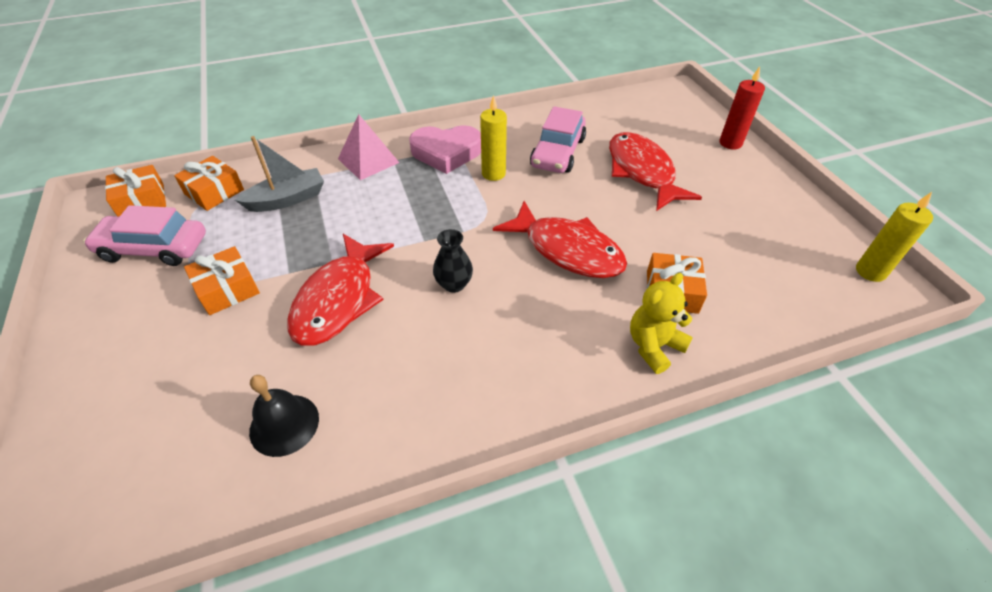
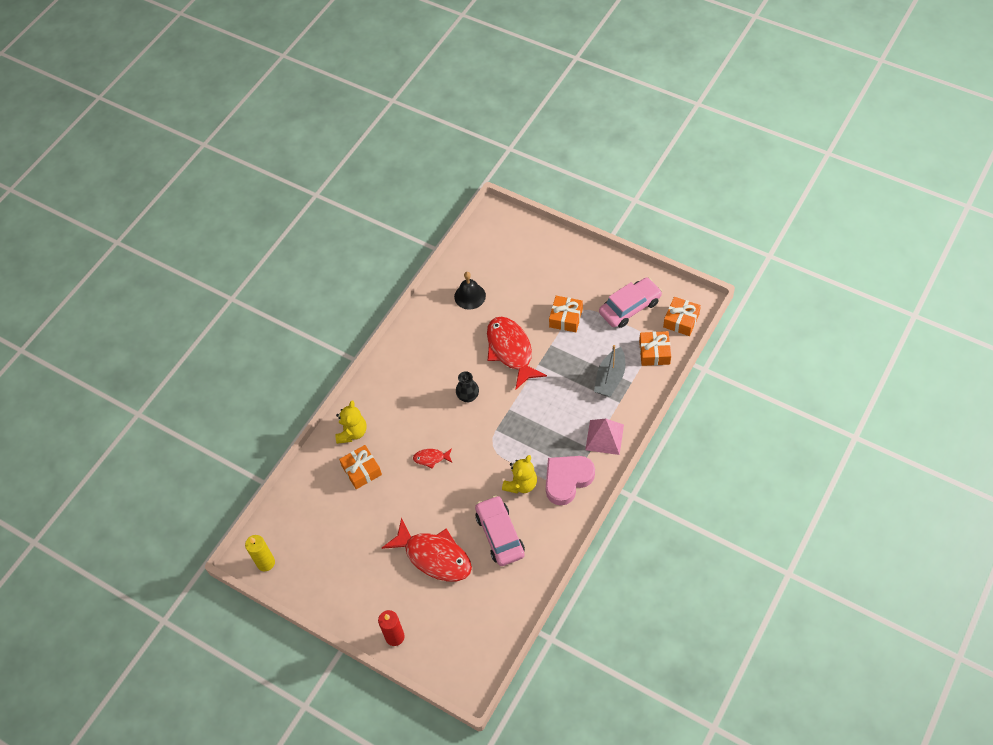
camera: 145 degrees right, 10 degrees up
yellow candle [480,95,507,181] -> yellow teddy bear [502,455,537,494]
red fish [493,201,627,278] -> red fish [413,448,452,469], size x0.45

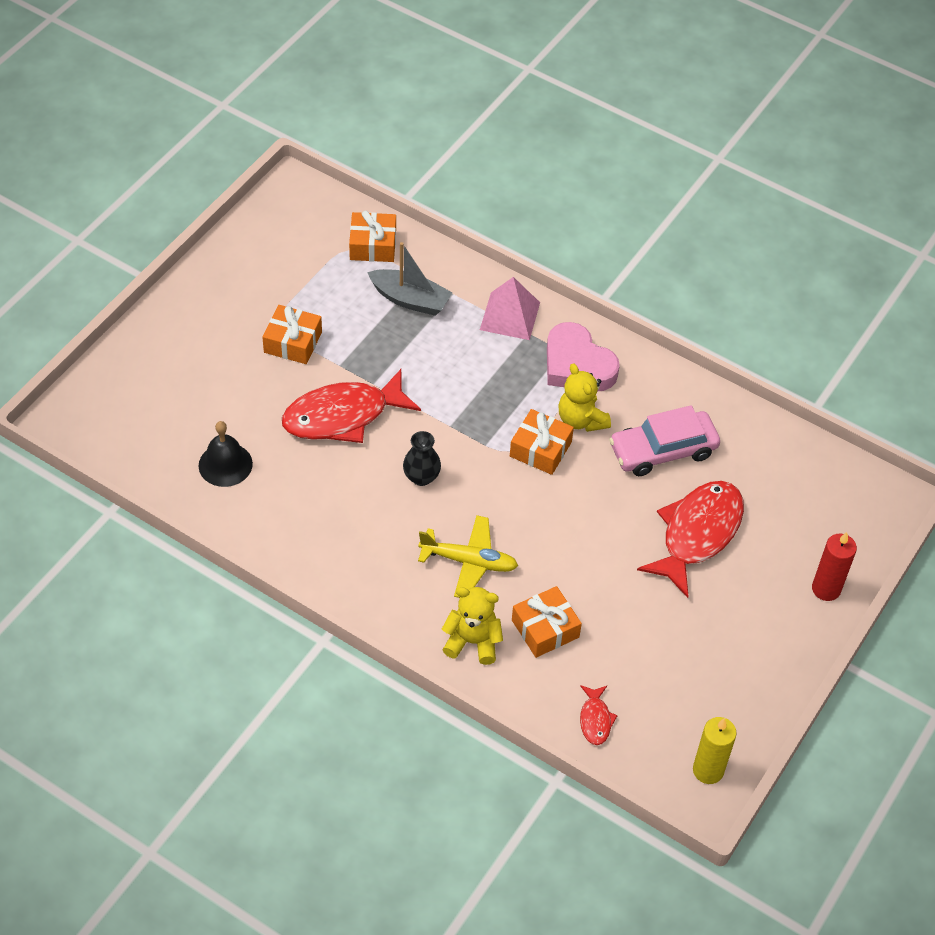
camera: 95 degrees left, 5 degrees down
red fish [413,448,452,469] -> red fish moved to [580,685,618,745]
yellow teddy bear [502,455,537,494] -> yellow teddy bear turned 150 degrees counterclockwise [558,363,611,432]
pink car [599,277,662,328] -> none
orange gift [663,297,701,336] -> orange gift moved to [510,409,574,475]
none -> yellow plane [418,515,518,598]

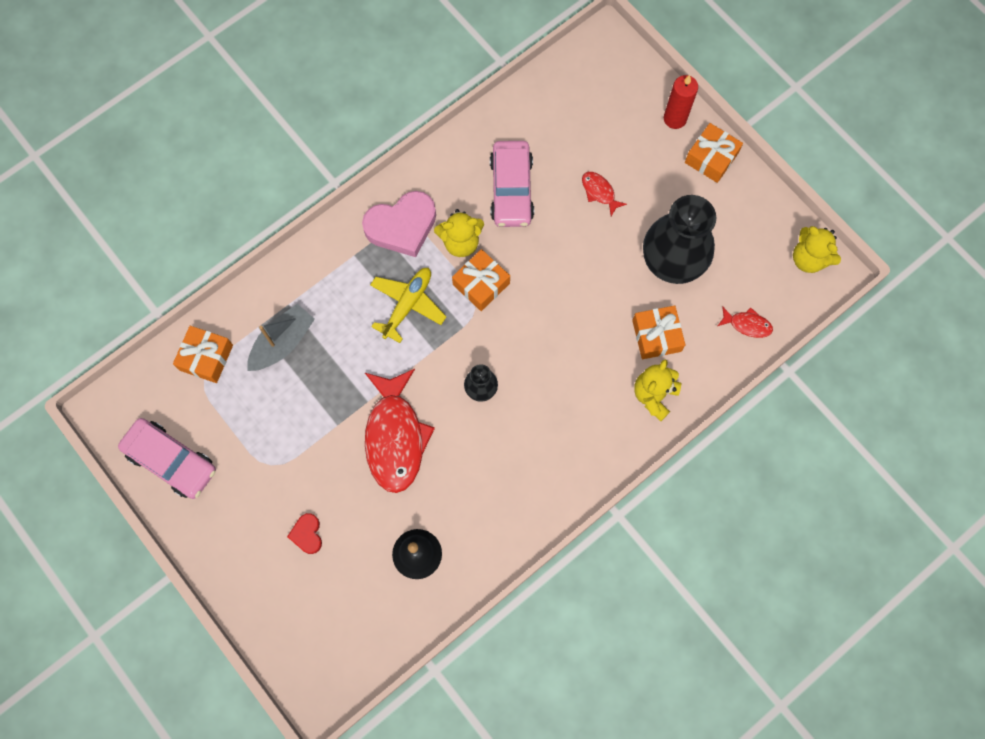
camera: 70 degrees left, 20 degrees up
orange gift [263,305,322,364] -> orange gift moved to [685,123,743,183]
yellow plane [418,515,518,598] -> yellow plane moved to [370,268,447,343]
pink pyramid [480,277,540,340] -> none
red fish [637,481,744,598] -> red fish [582,172,627,216], size x0.45
yellow candle [693,717,737,784] -> yellow teddy bear [793,226,841,273]
none -> pink car [118,418,216,499]
none -> red heart [287,513,322,554]
none -> black vase [643,195,716,284]

